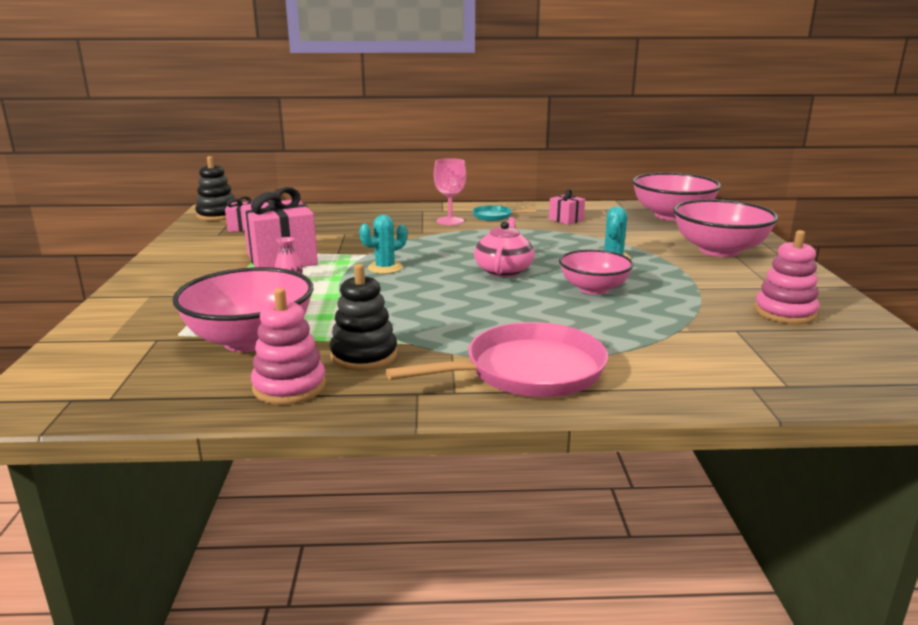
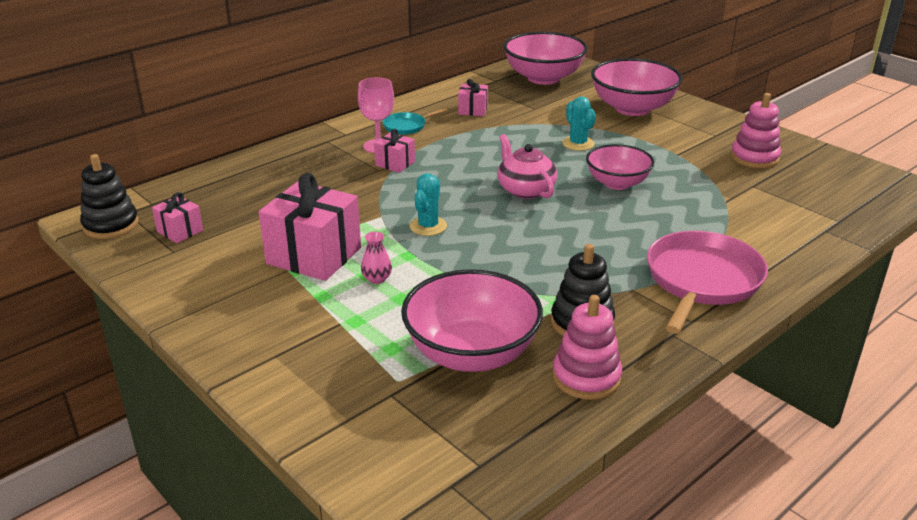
camera: 40 degrees left, 10 degrees up
none -> pink gift [374,129,415,173]

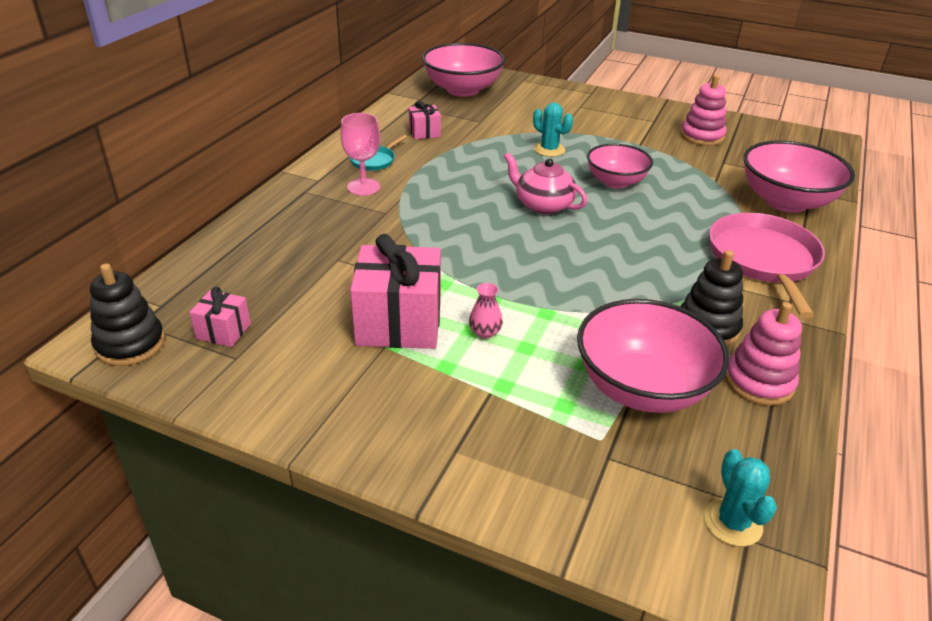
camera: 25 degrees left, 5 degrees up
pink gift [374,129,415,173] -> none
turquoise cactus [410,173,447,236] -> turquoise cactus moved to [704,449,777,547]
pink bowl [591,58,683,116] -> pink bowl moved to [743,140,855,213]

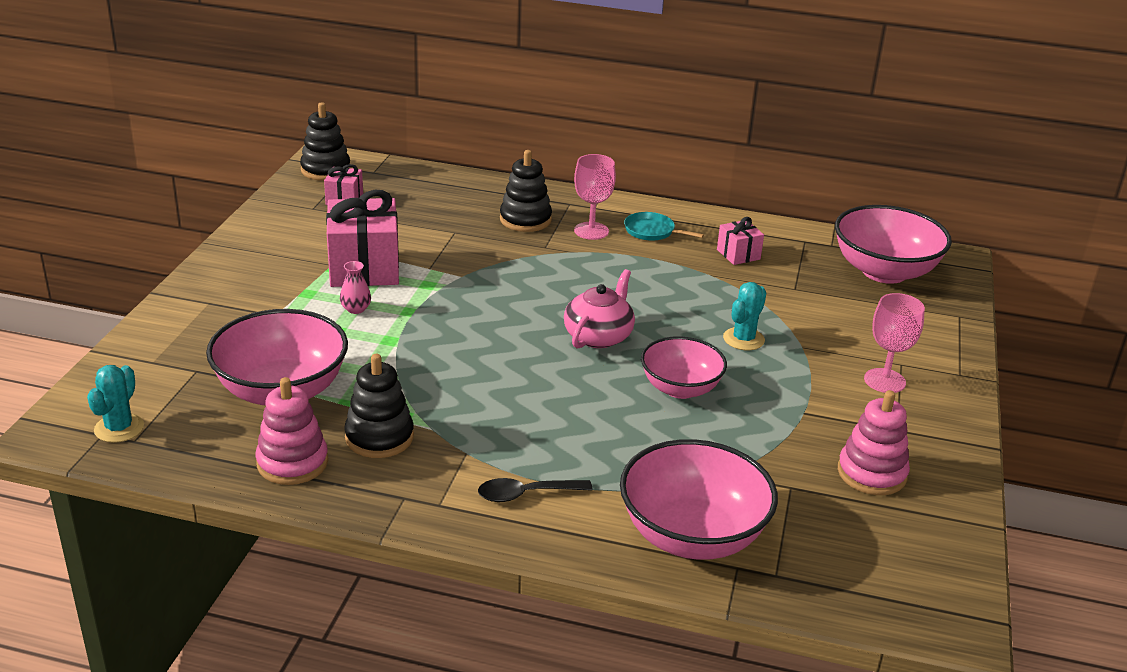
camera: 80 degrees right, 5 degrees down
turquoise cactus [704,449,777,547] -> turquoise cactus turned 60 degrees counterclockwise [87,365,144,443]
pink pan [709,213,825,319] -> black spoon [478,478,593,502]
none -> black stacking toy [500,150,552,232]
none -> pink goblet [864,293,925,393]

